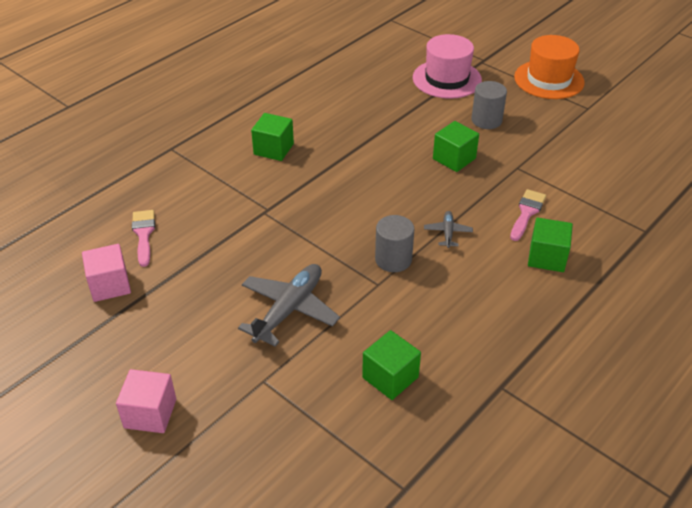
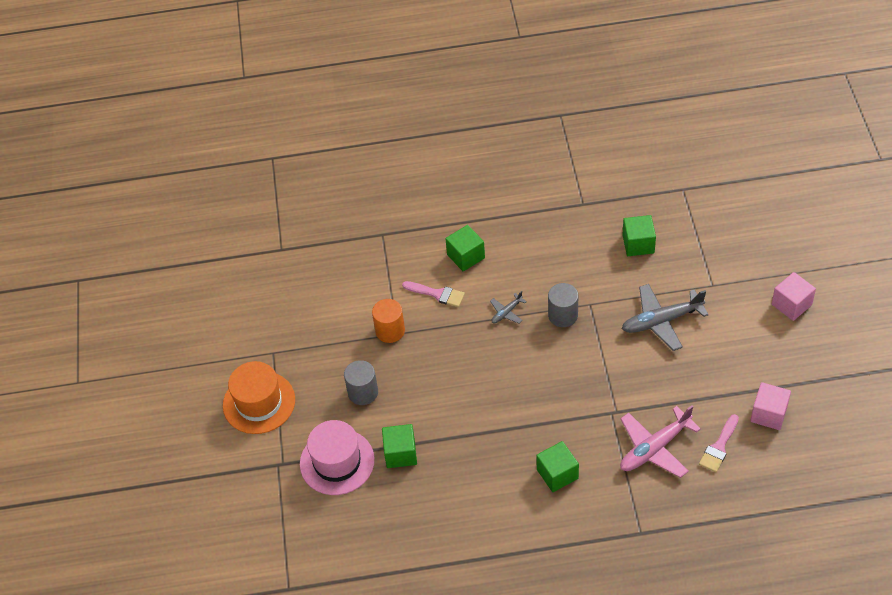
camera: 135 degrees left, 10 degrees up
green cube [433,121,479,172] -> green cube moved to [382,424,417,468]
pink brush [510,189,546,241] -> pink brush turned 135 degrees counterclockwise [402,281,465,307]
none -> orange cylinder [372,299,405,343]
none -> pink plane [620,405,701,478]

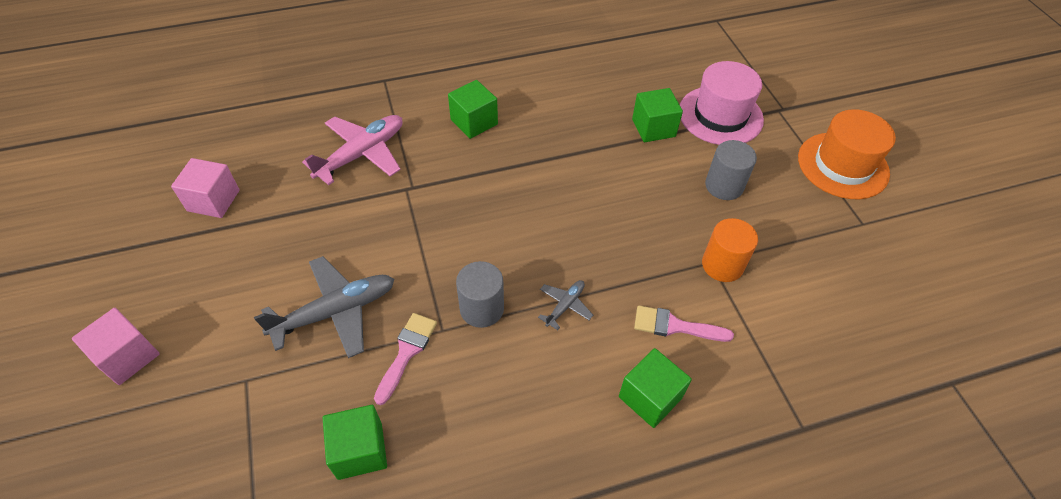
camera: 165 degrees right, 0 degrees up
pink brush [699,414,739,472] -> pink brush moved to [374,313,437,405]

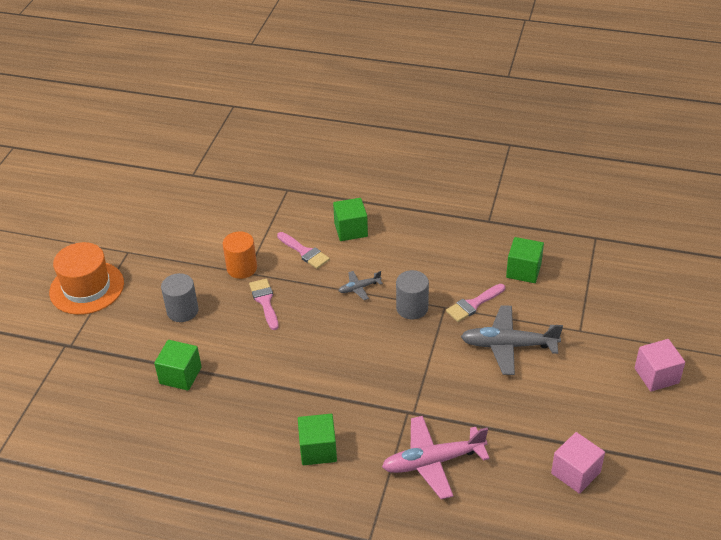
camera: 145 degrees left, 10 degrees down
pink hat [680,61,764,145] -> none
none -> pink brush [249,279,279,330]

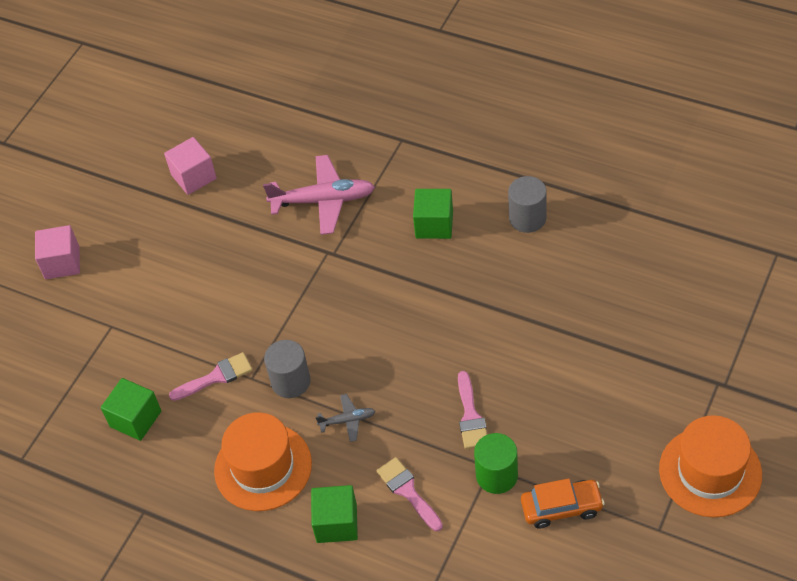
camera: 165 degrees left, 10 degrees up
green cube [154,340,202,391] -> none
grey cylinder [161,273,199,322] -> grey cylinder moved to [508,176,547,233]
orange cylinder [223,232,257,279] -> green cylinder [474,433,518,494]
grey plane [461,305,563,375] -> none
none -> orange hat [214,412,312,511]
none -> orange car [521,479,605,529]

